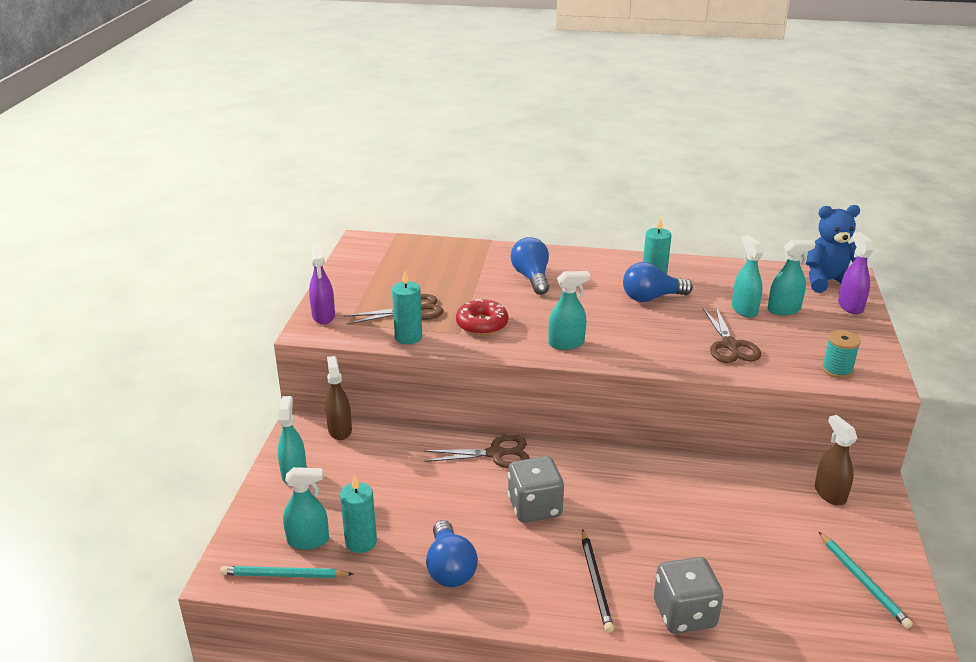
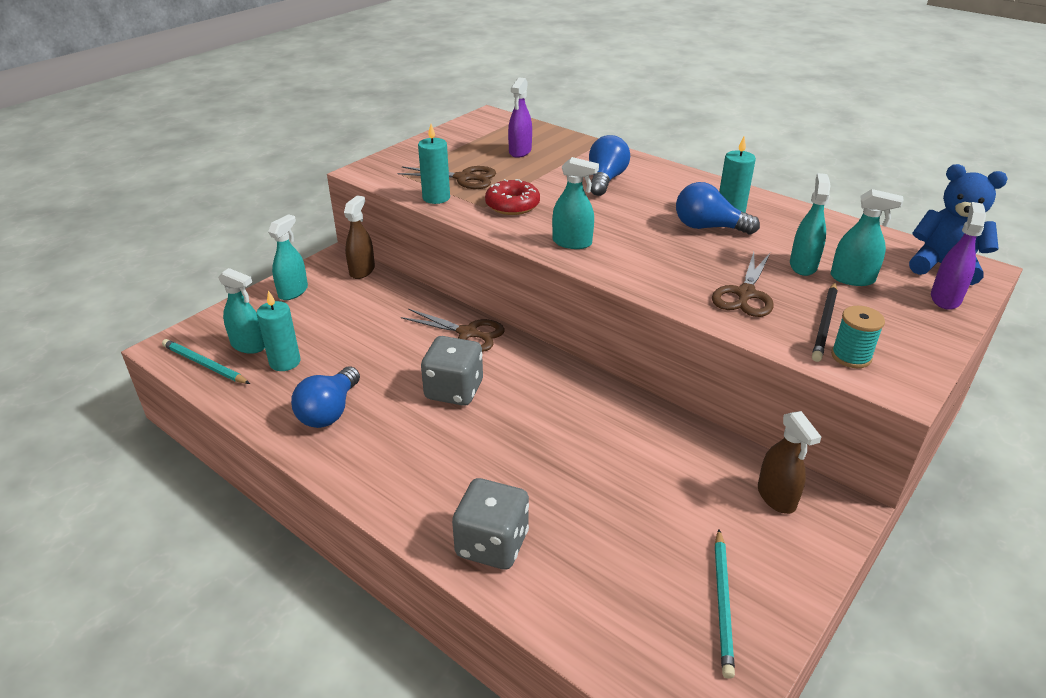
camera: 30 degrees right, 5 degrees up
purple spray bottle [309,245,335,324] -> purple spray bottle moved to [508,77,532,158]
black pencil [582,529,614,633] -> black pencil moved to [812,282,838,362]
brown spray bottle [815,415,857,506] -> brown spray bottle turned 150 degrees clockwise [758,411,821,514]

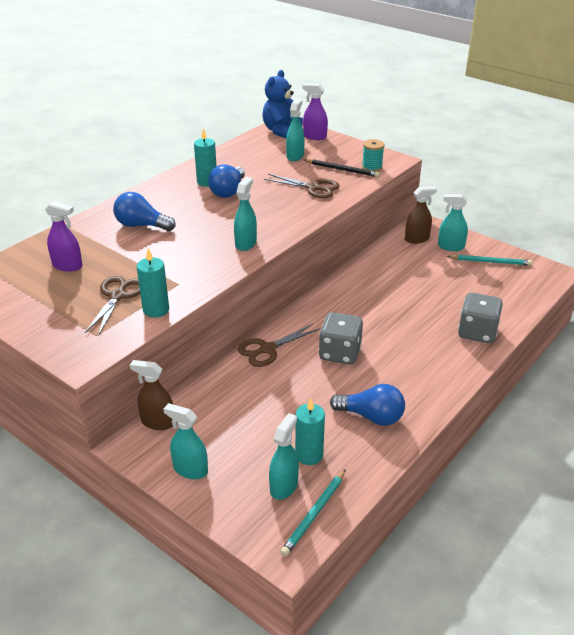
camera: 90 degrees left, 0 degrees up
brown scissors [401,309,505,352] -> brown scissors turned 150 degrees counterclockwise [238,324,319,367]
red donut [485,179,540,215] -> none
turquoise spray bottle [790,173,830,276] -> turquoise spray bottle moved to [438,194,468,251]

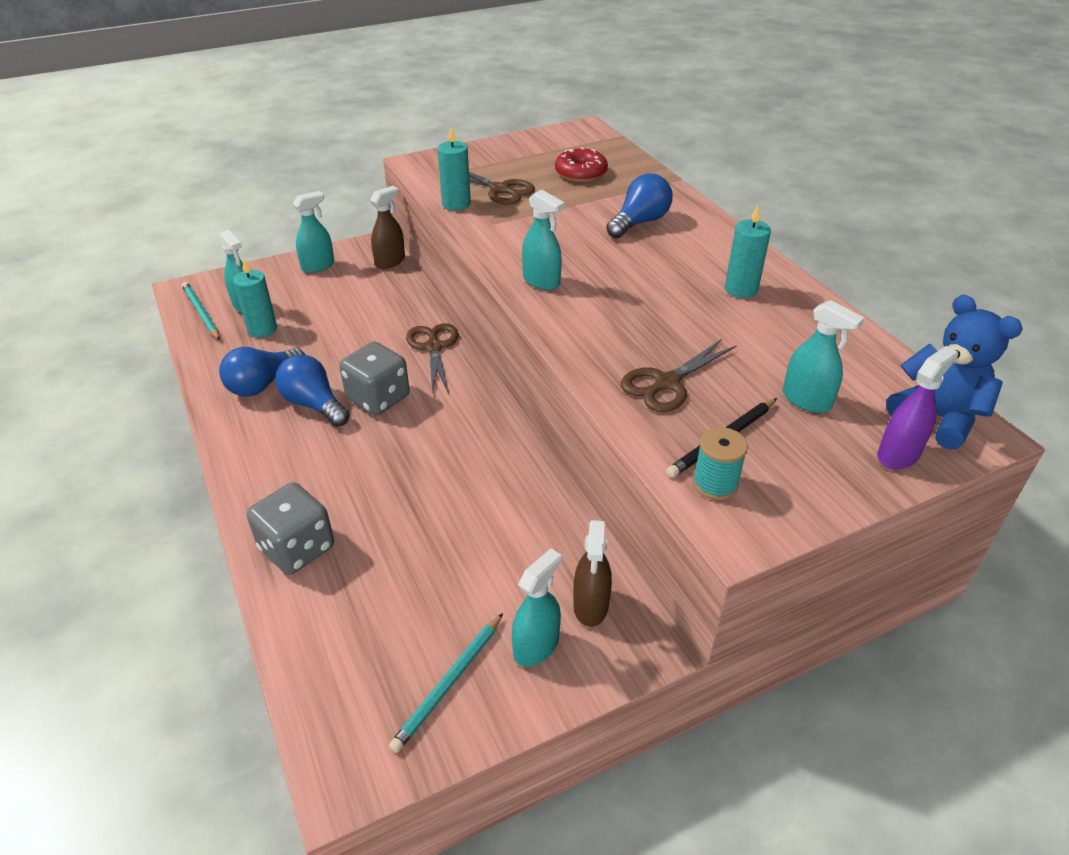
camera: 115 degrees right, 5 degrees up
purple spray bottle [45,201,83,272] -> red donut [555,147,608,182]
blue light bulb [208,164,245,198] -> blue light bulb moved to [275,355,350,427]

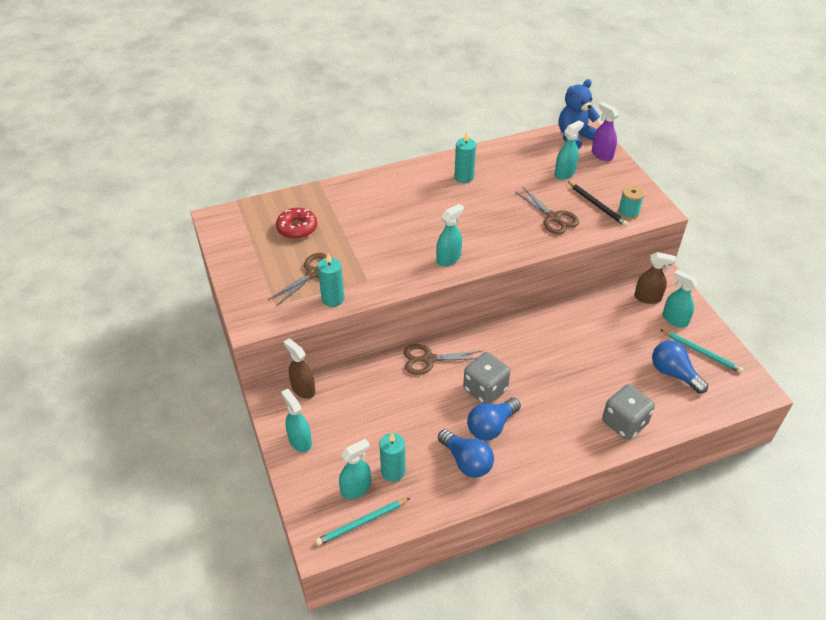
camera: 85 degrees left, 5 degrees up
blue light bulb [606,173,673,239] -> blue light bulb moved to [652,340,708,394]

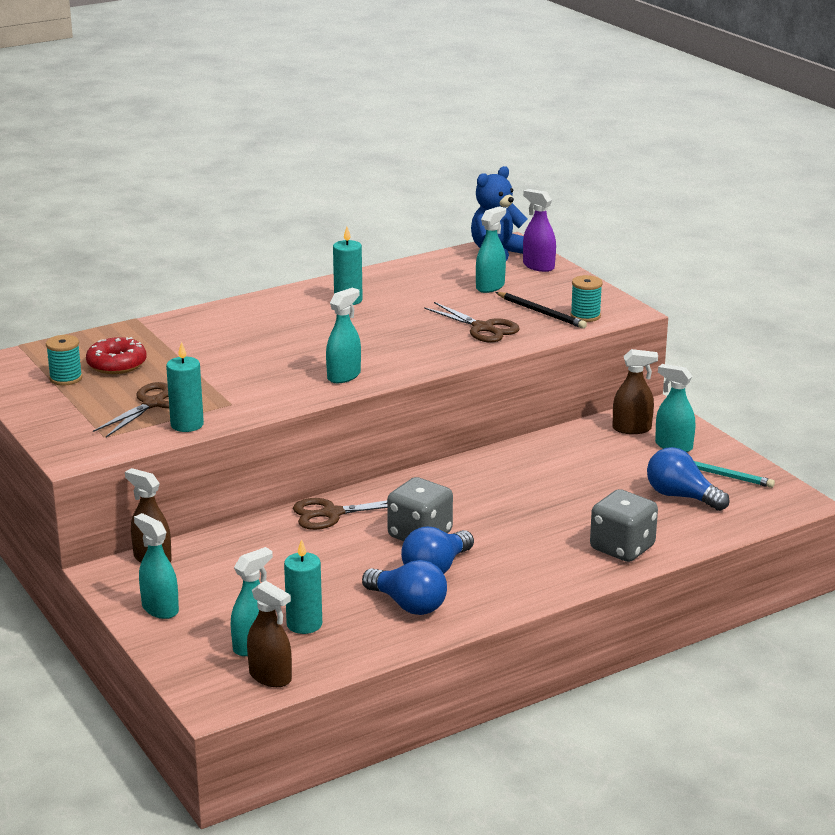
camera: 10 degrees left, 20 degrees down
turquoise pencil [315,498,410,546] -> brown spray bottle [247,580,292,687]
none -> turquoise spool [46,335,82,386]

